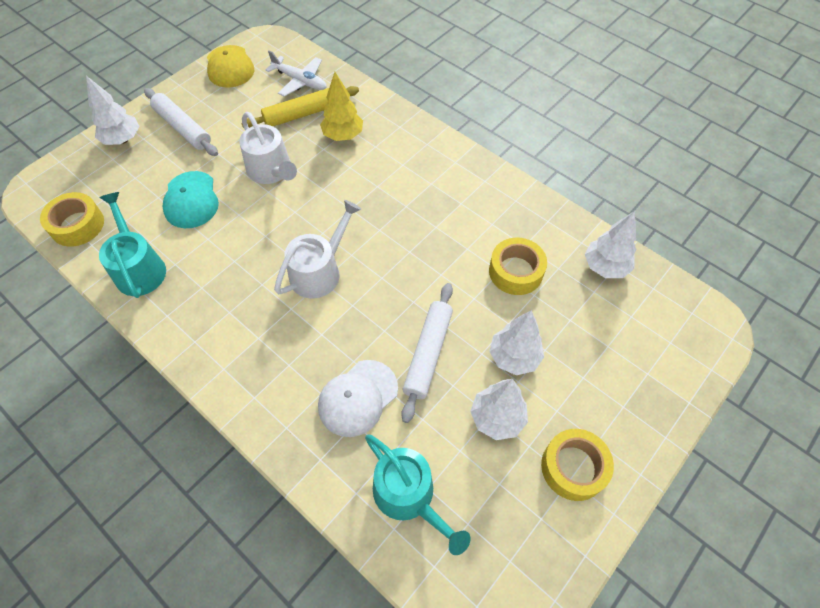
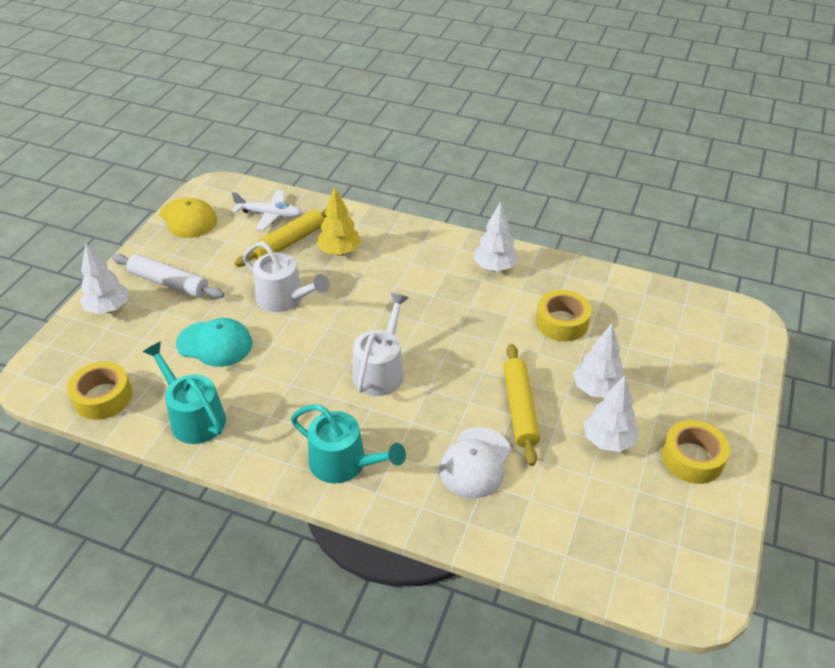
camera: 20 degrees left, 15 degrees down
turquoise cap [162,171,219,228] -> turquoise cap turned 45 degrees counterclockwise [176,318,252,367]
turquoise watering can [365,434,471,555] -> turquoise watering can moved to [291,404,406,483]
white rolling pin [401,283,453,423] -> yellow rolling pin [503,344,540,466]
white tree [585,211,636,278] -> white tree moved to [473,202,519,271]

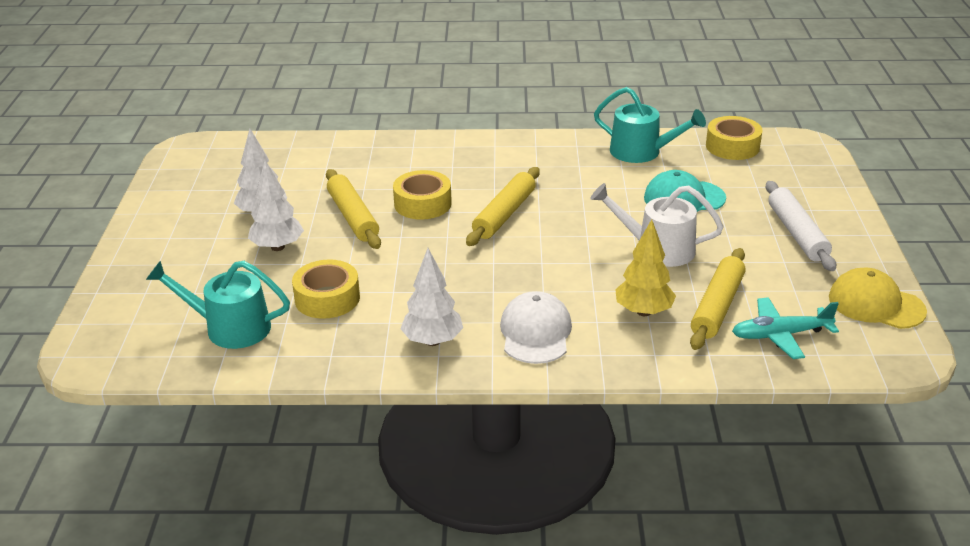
camera: 160 degrees right, 10 degrees down
white tree [80,242,128,314] -> none
white rolling pin [112,254,224,299] -> white rolling pin turned 75 degrees clockwise [765,181,836,271]
white plane [232,190,303,231] -> turquoise plane [732,297,839,359]
turquoise watering can [291,404,406,483] -> turquoise watering can moved to [146,261,290,349]
white watering can [352,293,409,396] -> yellow rolling pin [466,167,540,246]
white cap [440,427,511,498] -> white cap moved to [500,291,572,364]
yellow tape [662,420,730,484] -> yellow tape moved to [393,170,452,220]

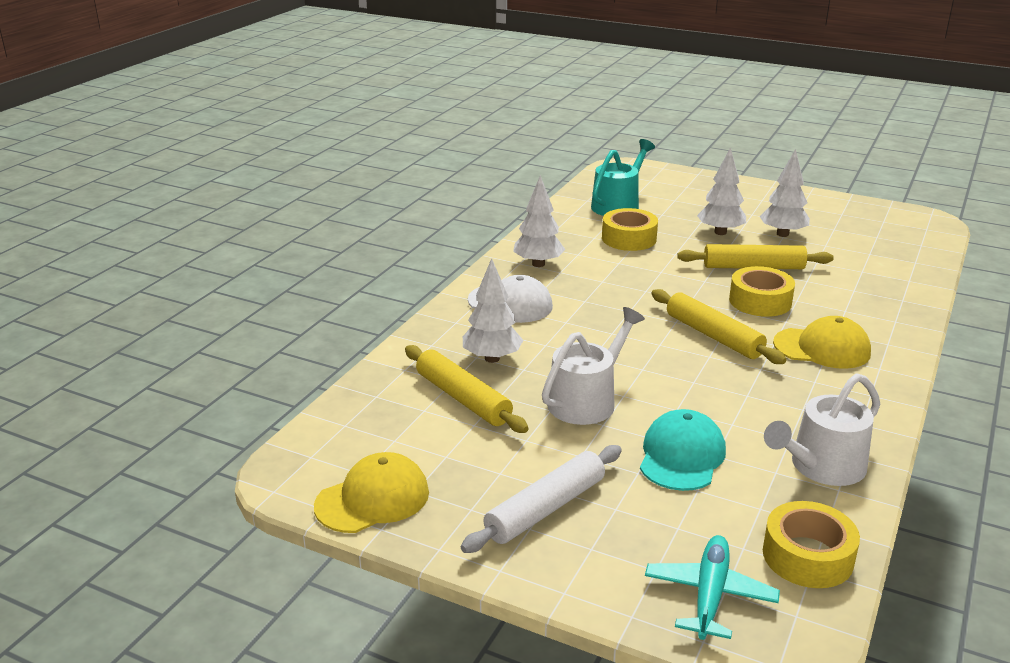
camera: 115 degrees right, 5 degrees down
turquoise watering can [594,87,706,163] -> white watering can [764,373,880,486]
yellow tree [615,219,676,316] -> white tree [463,258,523,363]
turquoise plane [732,297,839,359] -> turquoise plane moved to [645,535,780,640]
white rolling pin [765,181,836,271] -> white rolling pin turned 60 degrees counterclockwise [461,445,622,553]
none -> yellow cap [773,316,871,369]

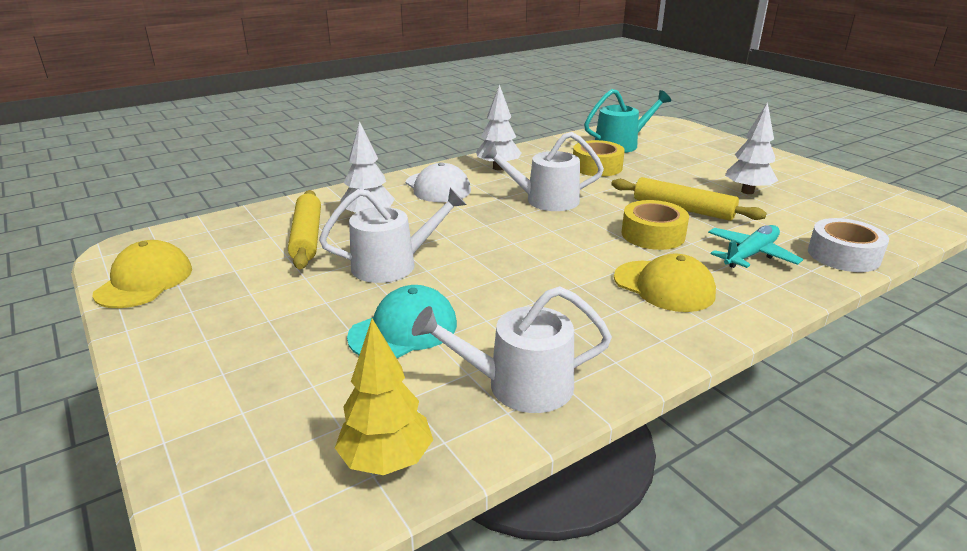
camera: 30 degrees right, 0 degrees up
yellow cap [314,452,429,533] -> yellow cap turned 75 degrees counterclockwise [92,240,192,308]
white rolling pin [461,445,622,553] -> none
turquoise plane [645,535,780,640] -> turquoise plane moved to [708,225,803,268]
yellow rolling pin [652,289,787,364] -> none
white tree [697,147,746,235] -> none
yellow tape [763,501,860,588] -> yellow tree [335,319,433,475]
none -> white watering can [481,132,604,211]
none -> white tape [808,218,889,272]

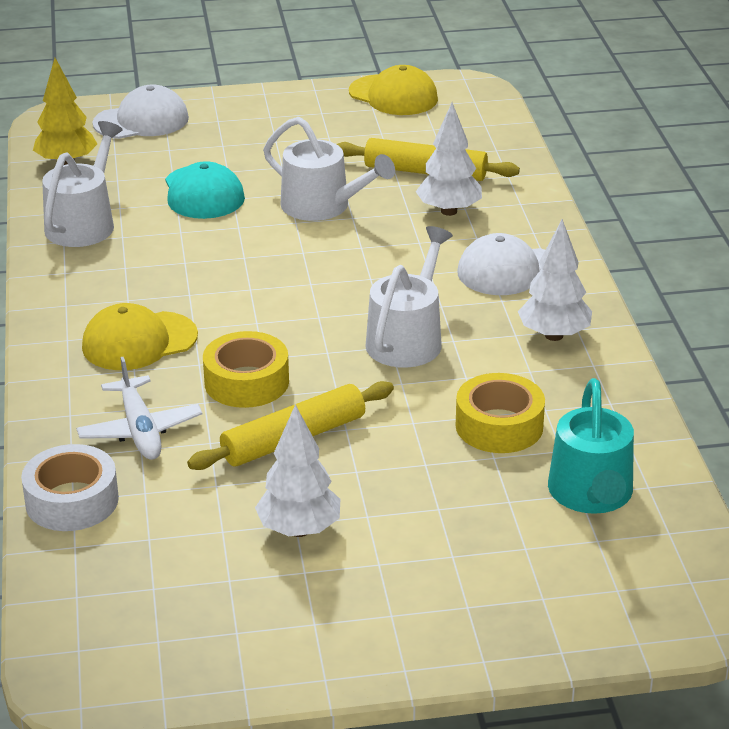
camera: 115 degrees right, 5 degrees up
white watering can [319,188,467,283] -> white watering can turned 60 degrees counterclockwise [263,117,395,221]
turquoise plane [708,225,803,268] -> white plane [76,357,202,460]
none -> white cap [92,85,189,139]

